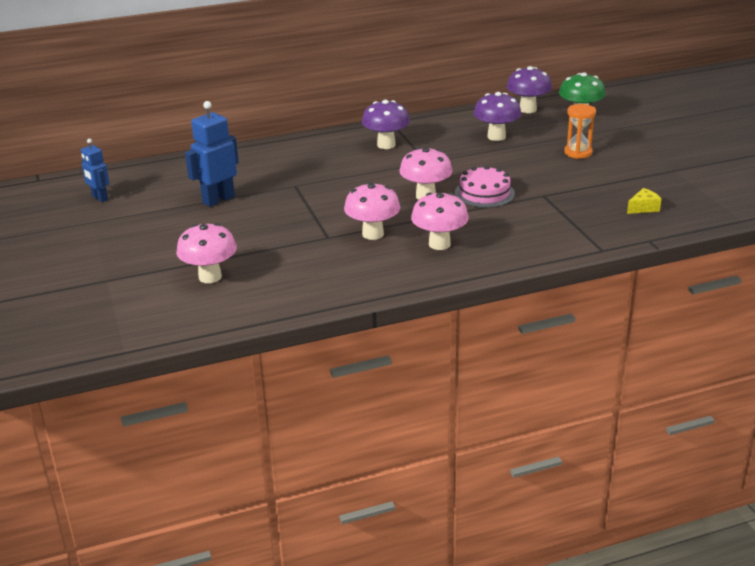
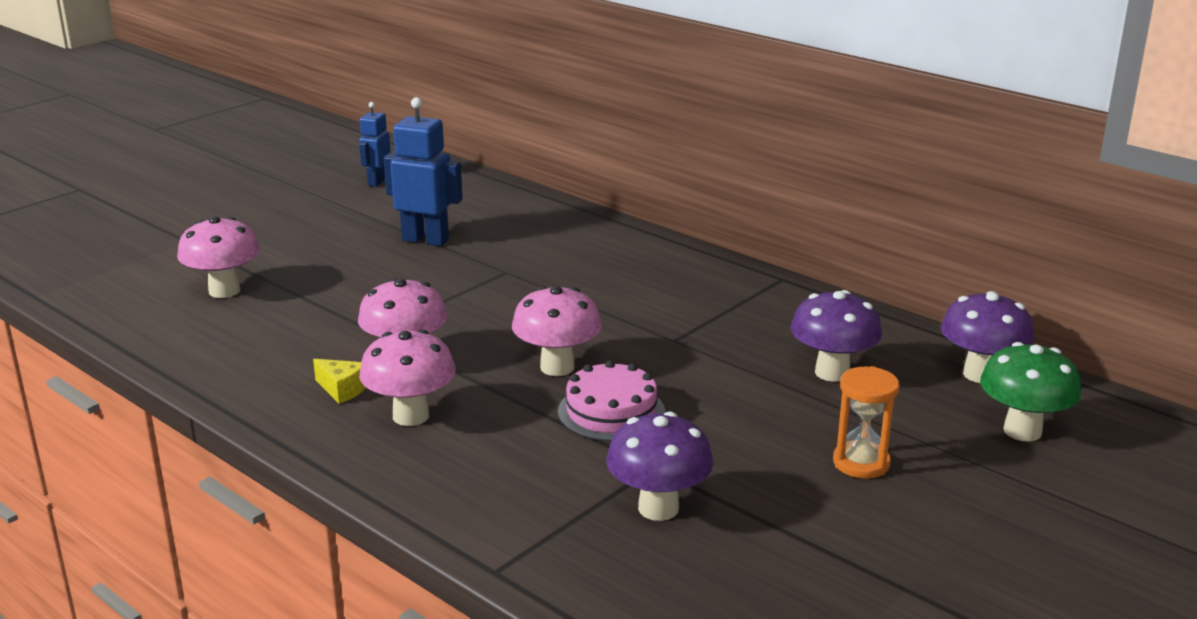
camera: 60 degrees right, 5 degrees down
purple mushroom [362,100,410,149] -> purple mushroom moved to [606,412,714,521]
yellow cheese [627,188,661,214] -> yellow cheese moved to [313,359,366,404]

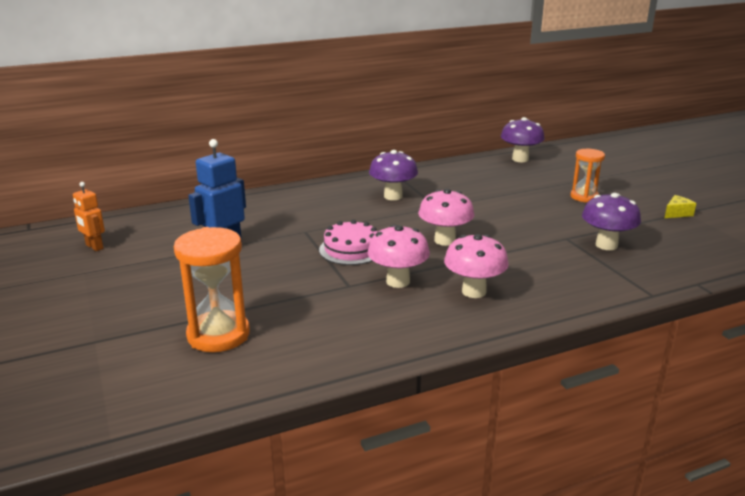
camera: 65 degrees left, 0 degrees up
pink mushroom [177,216,260,298] -> orange hourglass [174,227,250,352]
yellow cheese [313,359,366,404] -> yellow cheese moved to [665,195,696,218]
blue robot [359,102,391,187] -> orange robot [73,182,105,251]
pink cake [558,360,665,441] -> pink cake moved to [319,220,377,265]
purple mushroom [791,290,882,382] -> purple mushroom moved to [369,150,418,200]
green mushroom [980,342,1081,441] -> none

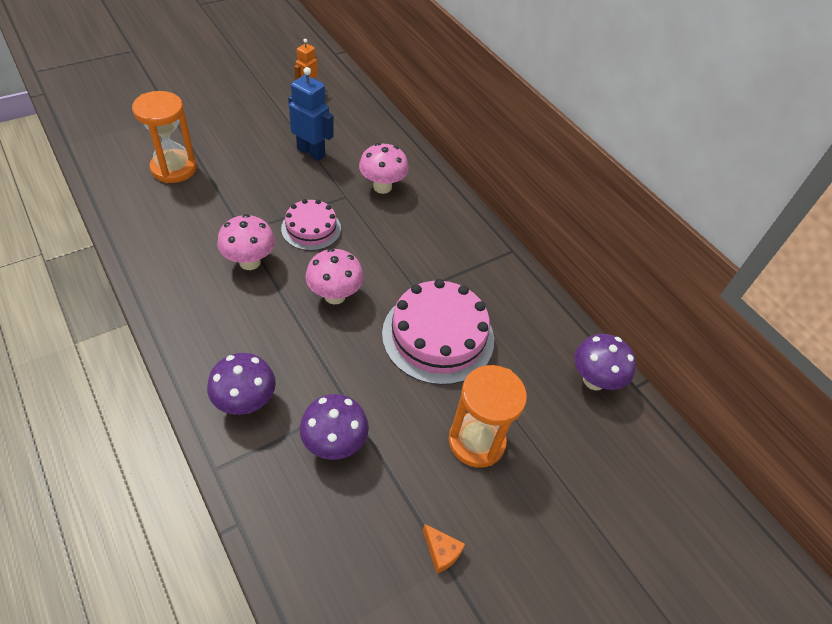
camera: 75 degrees right, 25 degrees up
purple mushroom [369,150,418,200] -> purple mushroom moved to [207,353,276,415]
pink mushroom [444,234,509,298] -> pink mushroom moved to [359,143,409,194]
orange hourglass [570,149,605,203] -> orange hourglass [448,365,527,468], size x1.59
yellow cheese [665,195,696,218] -> orange cheese [423,524,465,573]
none -> pink cake [382,279,494,385]

